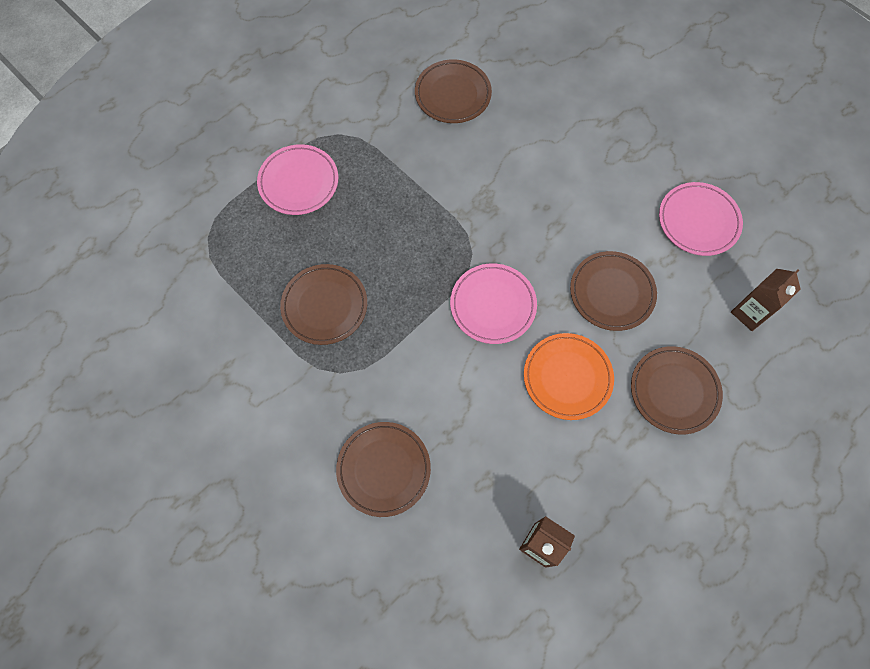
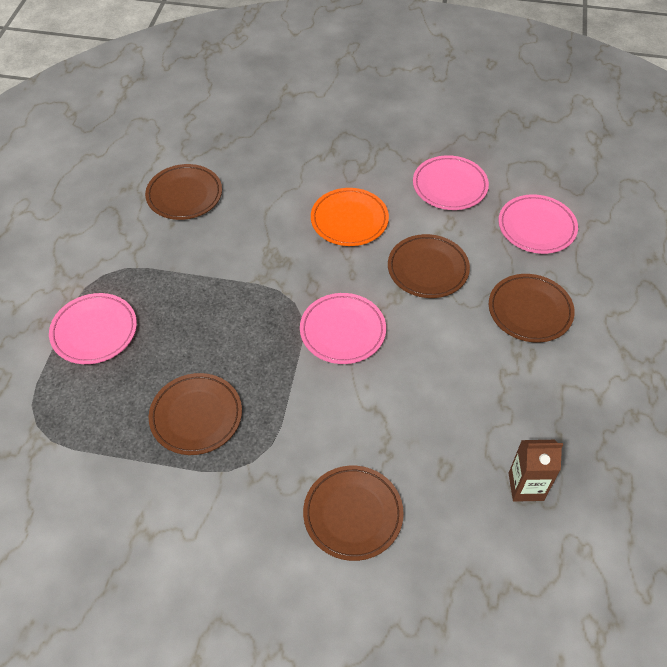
camera: 35 degrees left, 15 degrees down
orange plate [524,333,614,420] -> orange plate moved to [311,188,389,246]
brown carton [731,269,801,331] -> pink plate [498,195,578,254]

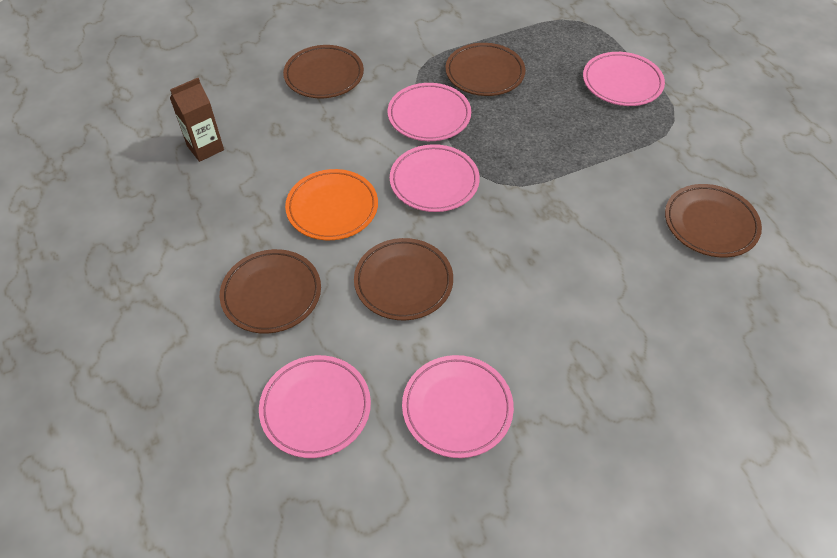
camera: 145 degrees right, 0 degrees up
orange plate [311,188,389,246] -> orange plate moved to [285,169,378,240]
none -> pink plate [388,83,471,141]

